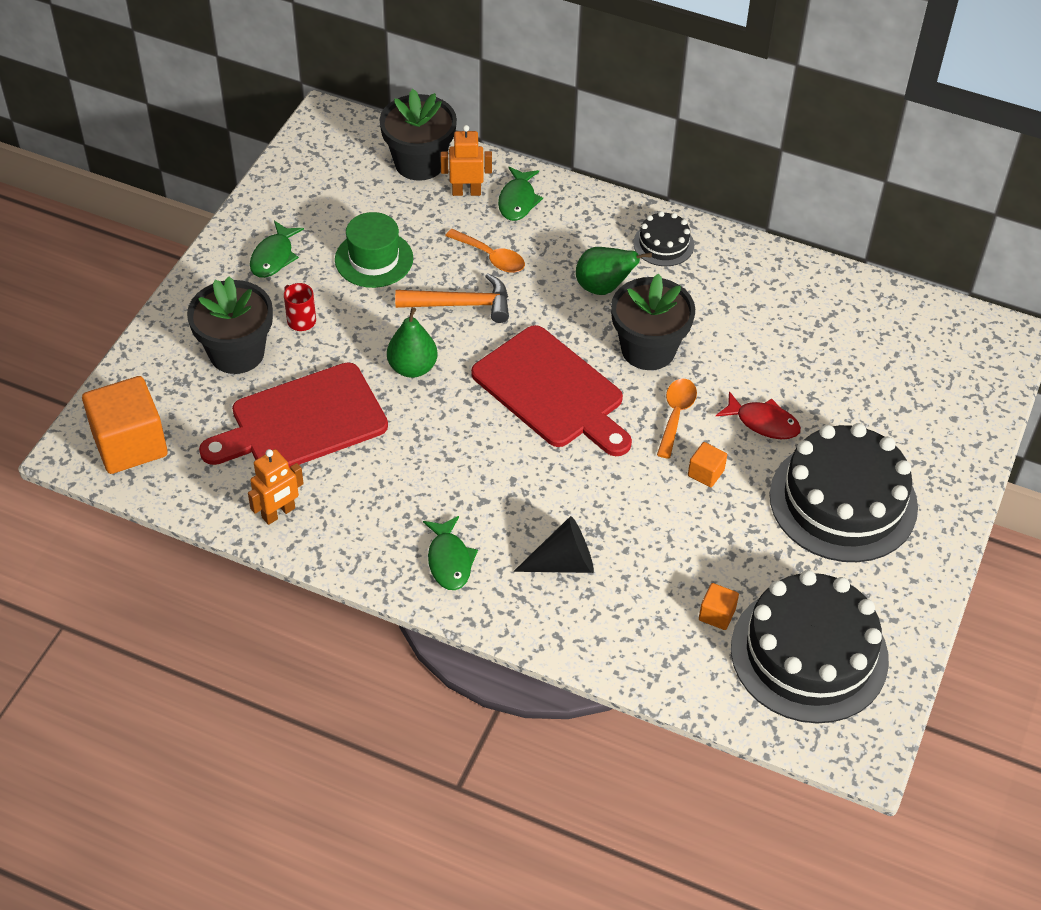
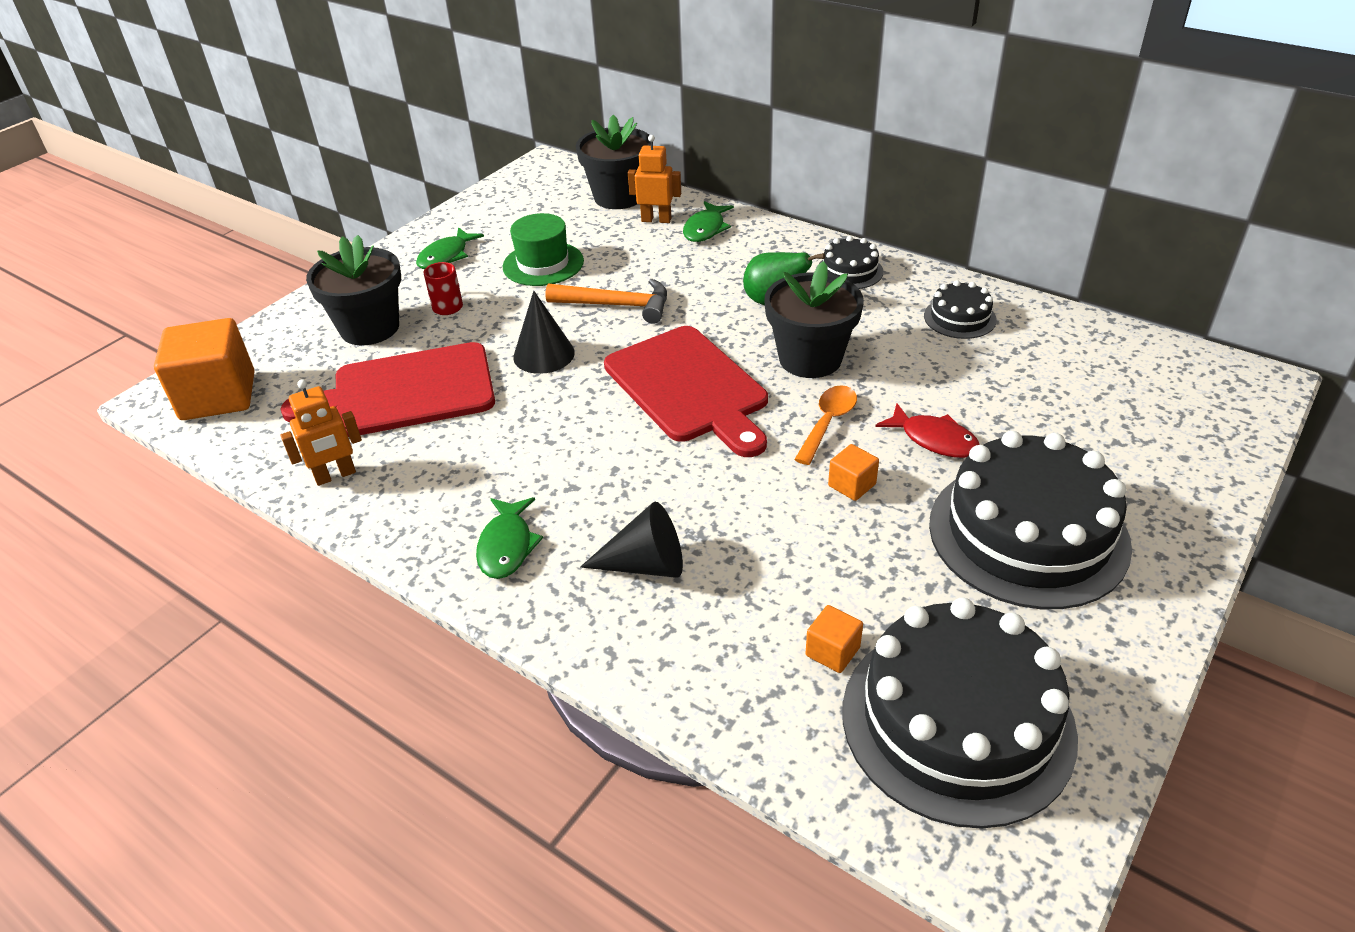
camera: 15 degrees right, 10 degrees down
green pear [387,307,438,378] -> black cone [513,291,575,374]
orange spoon [445,229,525,273] -> none
none -> black cake [924,280,997,339]

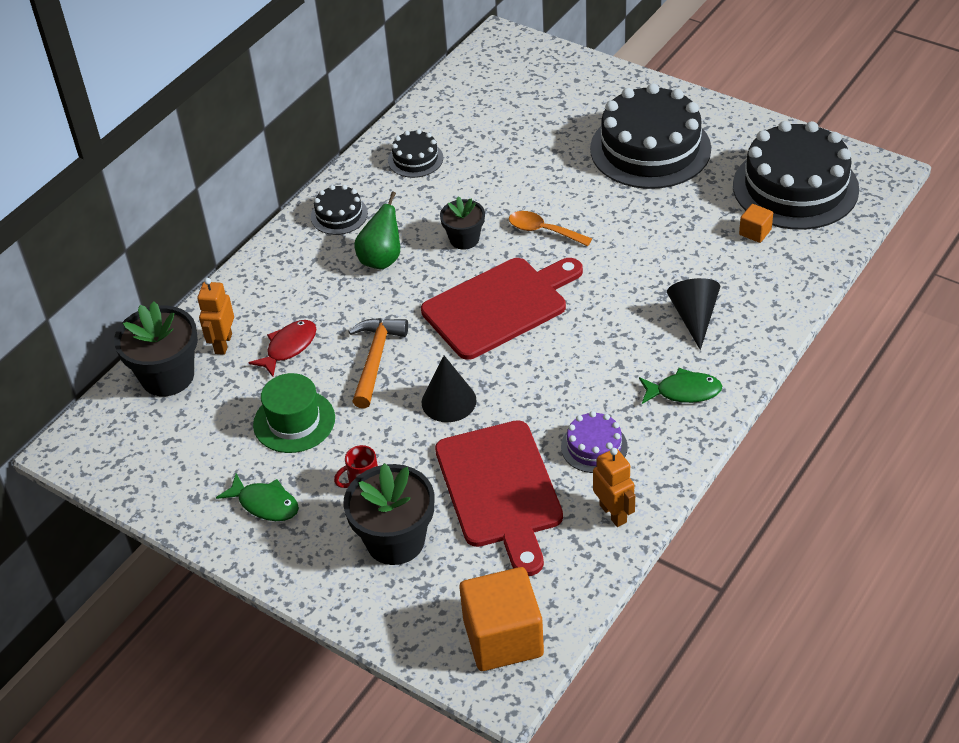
camera: 90 degrees left, 5 degrees up
green fish [683,201,734,242] -> none
black flower pot [764,261,864,378] -> black flower pot [440,196,485,250], size x0.60
orange cube [828,444,879,501] -> none
red fish [875,403,980,458] -> red fish moved to [248,320,317,377]
none -> purple cake [561,411,628,473]

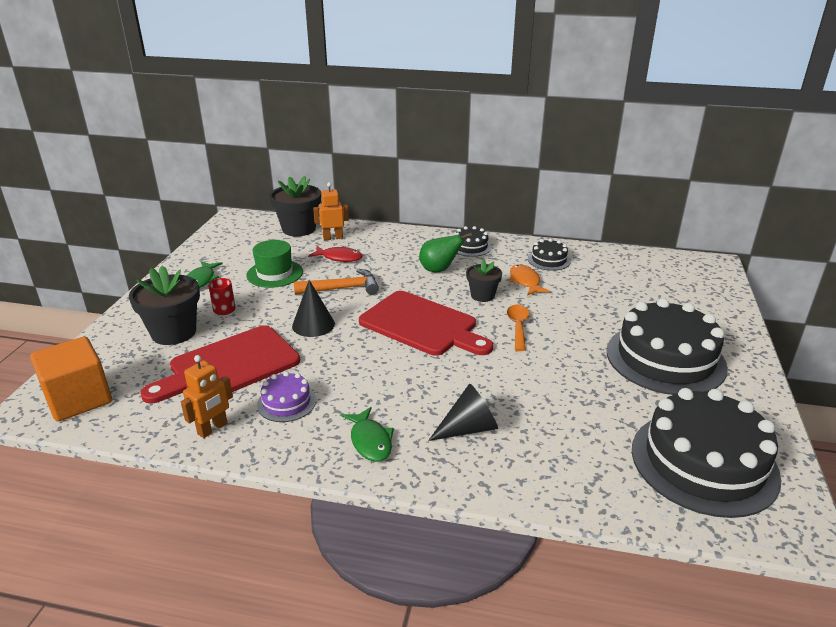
camera: 65 degrees right, 15 degrees down
orange cube [739,204,773,243] -> none
none -> orange fish [509,264,550,296]

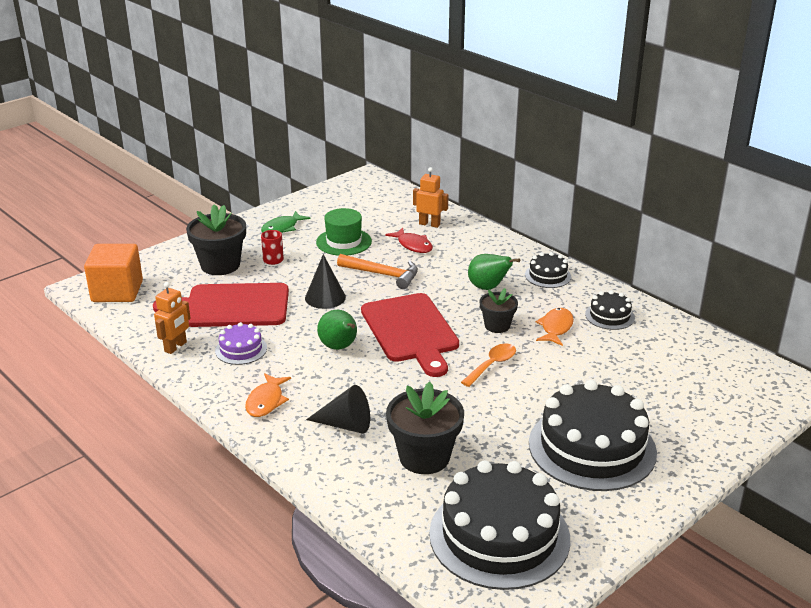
camera: 35 degrees right, 0 degrees up
orange robot [181,355,233,438] -> orange robot turned 45 degrees counterclockwise [154,282,191,354]
black flower pot [269,176,321,237] -> black flower pot moved to [386,382,464,474]
green fish [341,407,394,462] -> orange fish [245,373,291,417]
none -> green pear [317,310,357,350]

